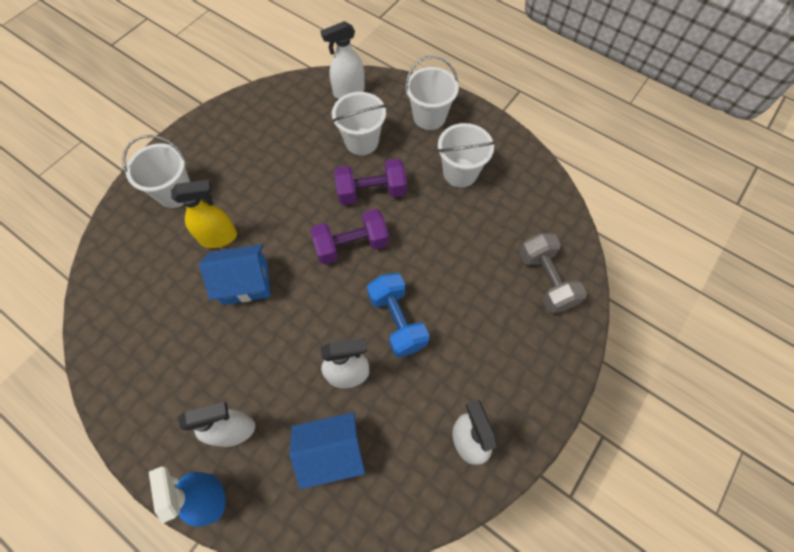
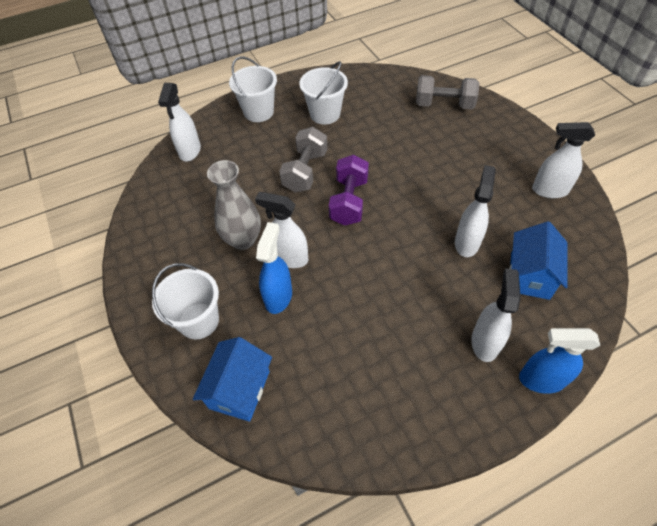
camera: 60 degrees left, 10 degrees down
yellow spray bottle [171,180,237,248] -> blue spray bottle [256,222,292,314]
blue house [199,244,270,305] -> blue house moved to [193,337,272,422]
white bucket [332,92,386,155] -> none
purple dumbbell [334,159,407,205] -> grey dumbbell [279,127,327,193]
blue dumbbell [367,273,430,357] -> none
none -> grey vase [207,160,261,250]
none -> white spray bottle [255,192,308,268]

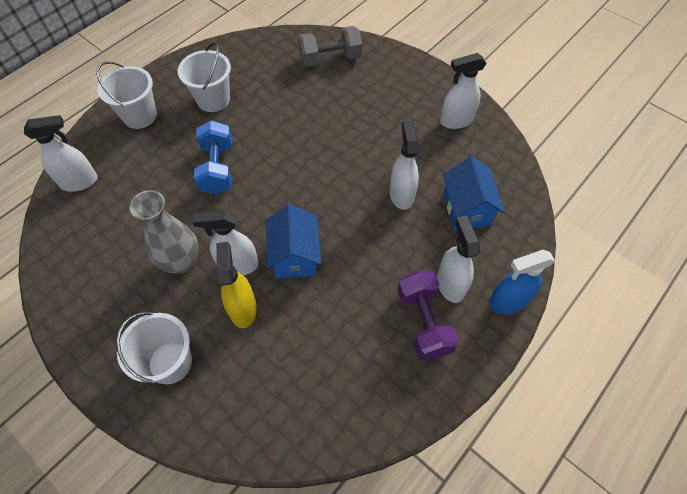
camera: 25 degrees left, 5 degrees up
white spray bottle [158,83,201,162] -> white spray bottle turned 90 degrees counterclockwise [24,115,98,192]
blue house [193,337,272,422] -> blue house moved to [266,204,321,279]
blue spray bottle [256,222,292,314] -> yellow spray bottle [216,242,257,328]
grey dumbbell [279,127,327,193] -> blue dumbbell [194,120,232,195]
purple dumbbell [329,155,369,226] -> purple dumbbell moved to [397,271,459,360]

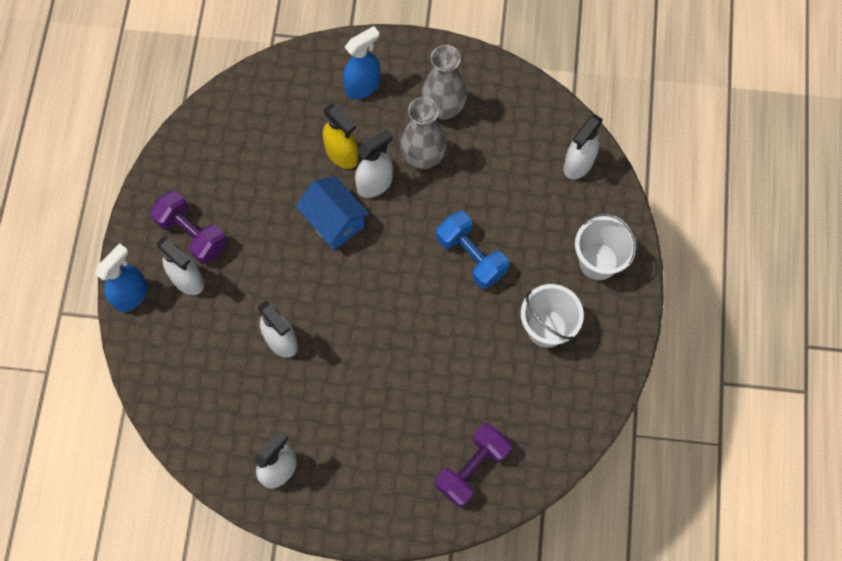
camera: 145 degrees right, 10 degrees up
white bucket [116,312,192,384] -> blue spray bottle [343,26,380,99]
grey dumbbell [298,26,362,67] -> purple dumbbell [435,423,512,507]
blue house [443,156,504,230] -> none
none -> grey vase [421,45,467,120]

